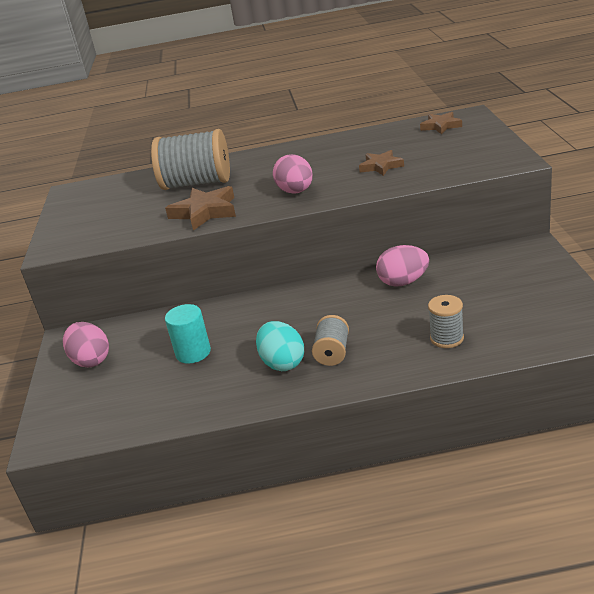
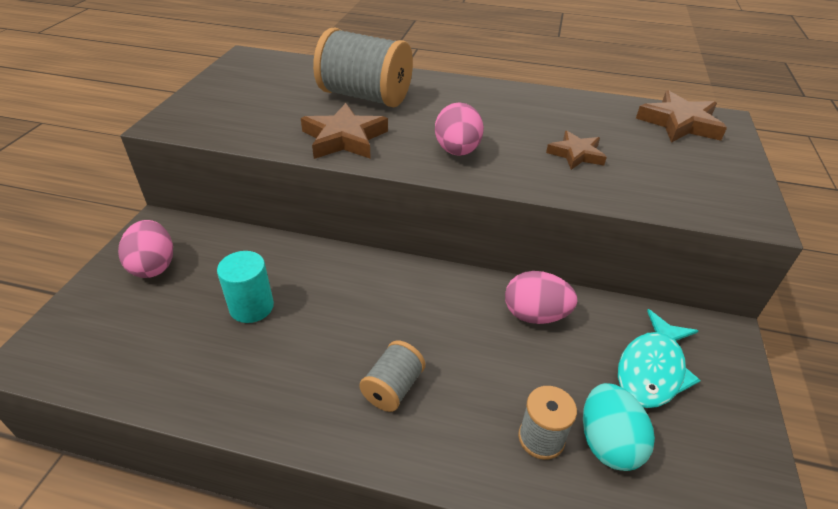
camera: 15 degrees right, 10 degrees up
turquoise egg [256,321,304,371] -> turquoise egg moved to [583,383,655,471]
brown star [420,112,462,135] -> brown star [636,90,727,143], size x1.55
none -> turquoise fish [618,309,701,408]

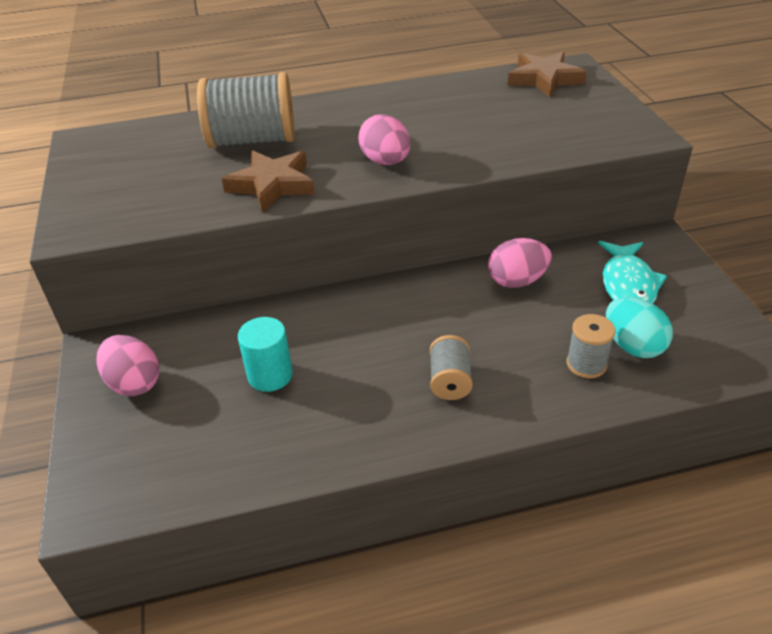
camera: 25 degrees left, 0 degrees up
brown star [546,131,607,170] -> none

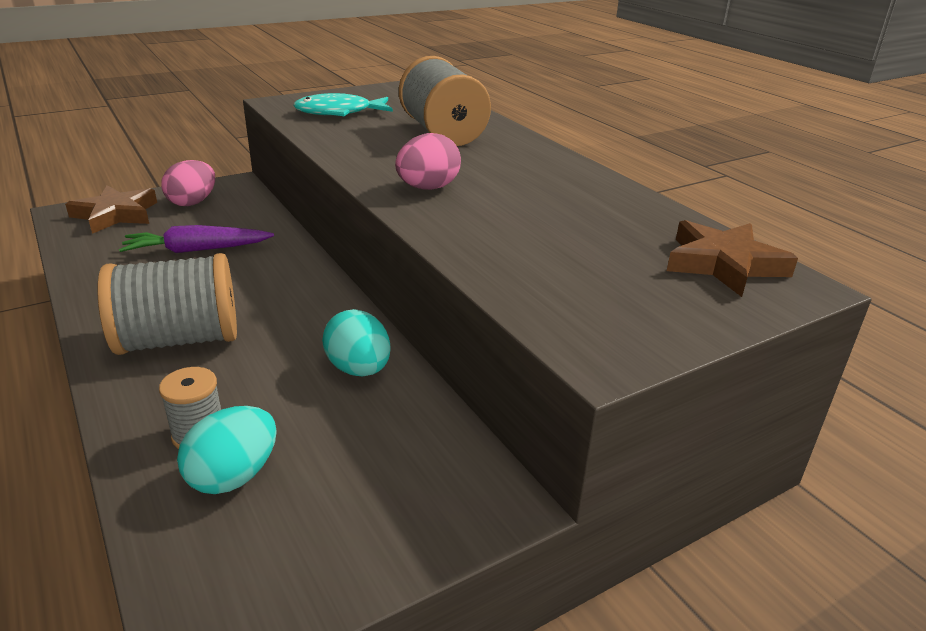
camera: 70 degrees right, 10 degrees down
brown star [222,151,315,212] -> brown star moved to [65,185,157,234]
turquoise cylinder [238,317,293,392] -> purple carrot [119,225,274,253]
grey spool [430,335,473,400] -> grey spool [97,253,237,355], size x1.99
pink egg [488,238,552,288] -> turquoise egg [322,309,391,376]
turquoise fish [598,241,667,304] -> turquoise fish moved to [293,93,393,116]

